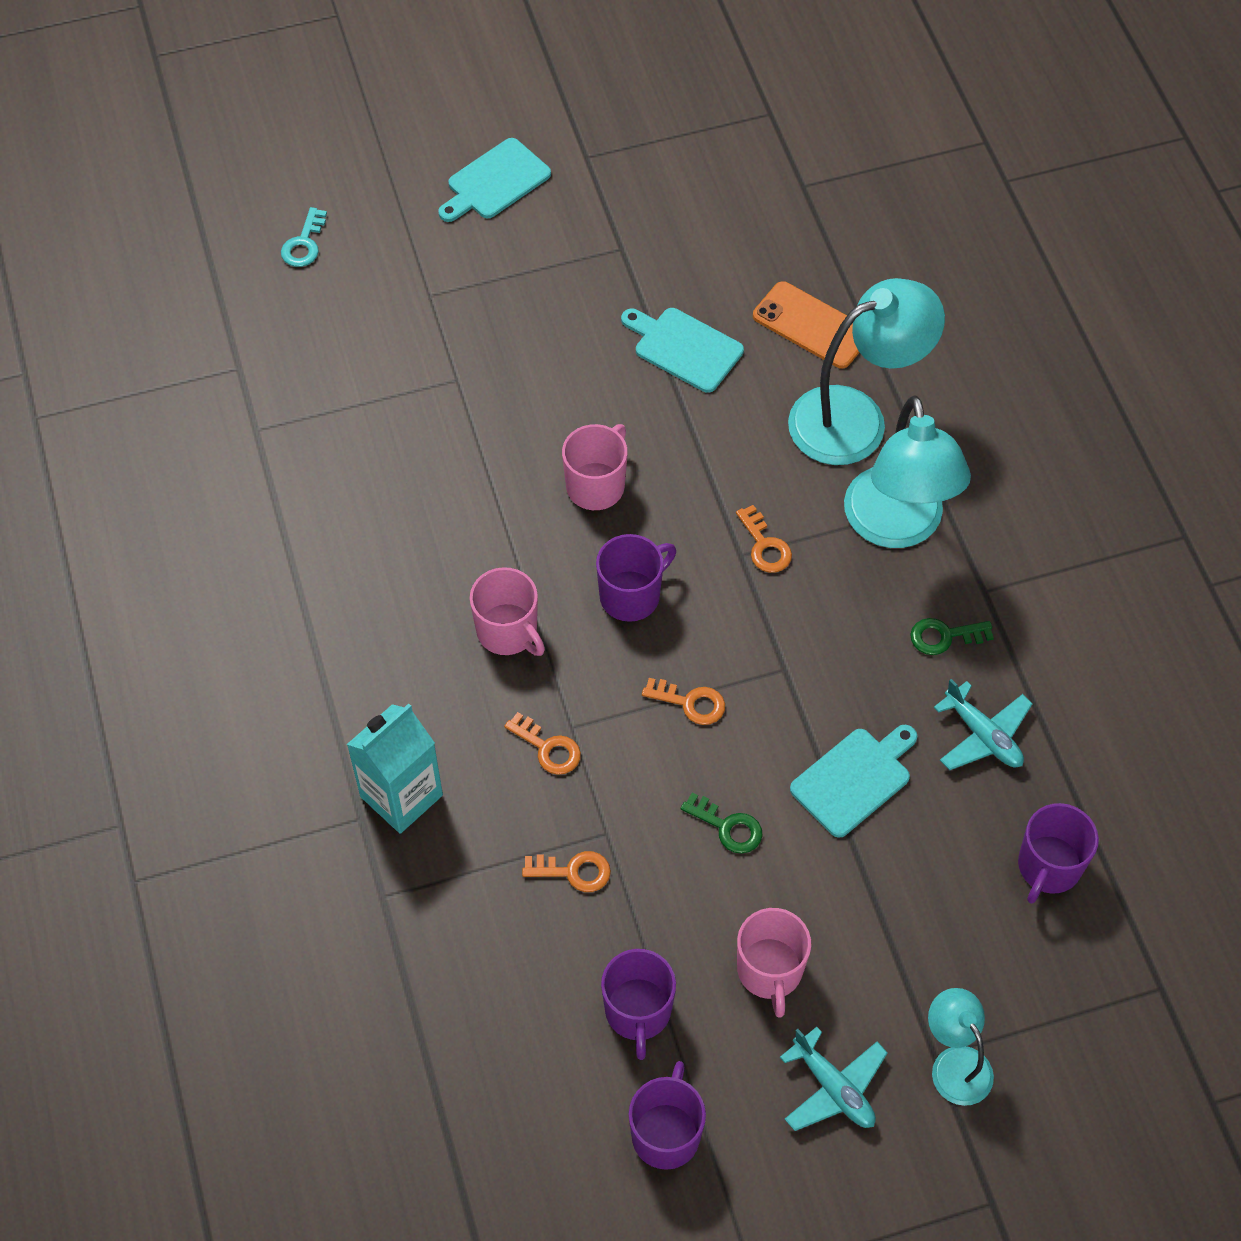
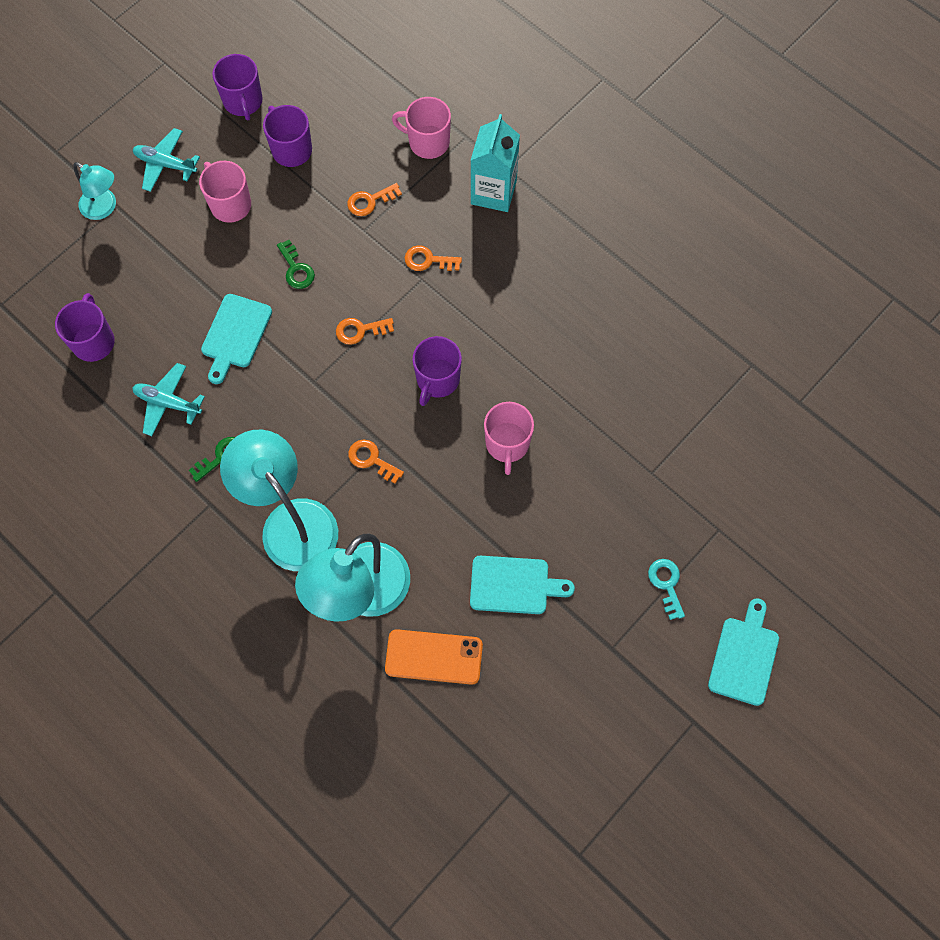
camera: 150 degrees right, 10 degrees up
turquoise key [281,207,327,267] -> turquoise key moved to [648,559,685,620]
pink mug [469,567,545,656] -> pink mug moved to [392,97,451,159]
green key [681,793,762,854] -> green key turned 120 degrees counterclockwise [277,240,315,289]

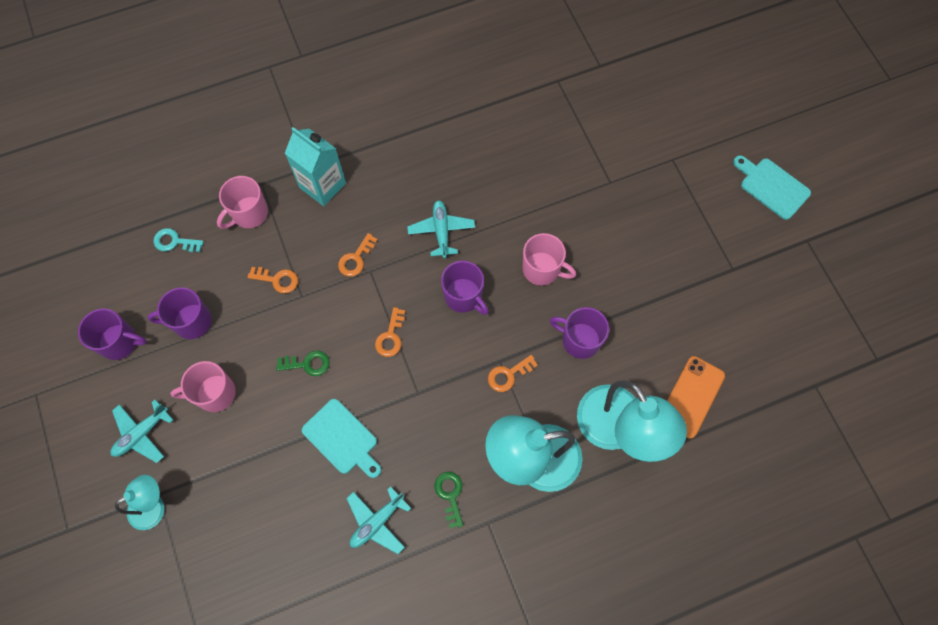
camera: 65 degrees left, 0 degrees up
purple mug [55,293,115,362] -> purple mug moved to [550,307,609,359]
orange key [347,183,402,216] -> orange key turned 75 degrees counterclockwise [248,267,298,294]
turquoise cutting board [470,556,575,614] -> none
turquoise key [648,559,685,620] -> turquoise key moved to [153,228,204,252]
none -> turquoise plane [407,200,475,258]

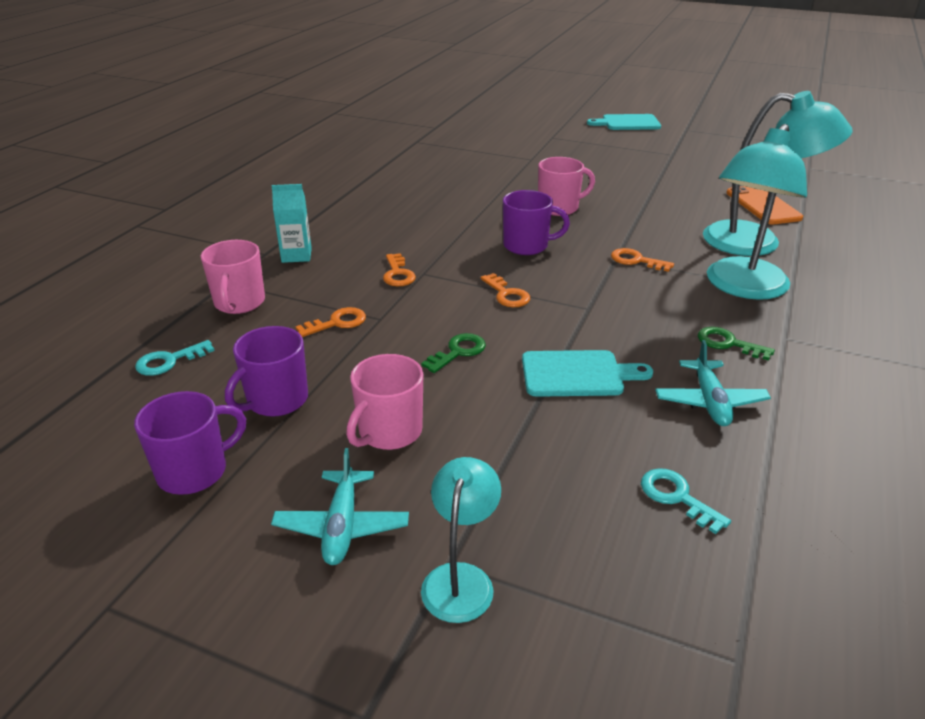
camera: 45 degrees left, 35 degrees down
turquoise carton [285,127,346,206] -> turquoise carton [272,184,312,263], size x0.66
turquoise plane [407,200,475,258] -> none
orange key [488,355,538,392] -> orange key turned 105 degrees clockwise [611,248,674,272]
purple mug [550,307,609,359] -> none
none -> turquoise key [641,468,731,534]

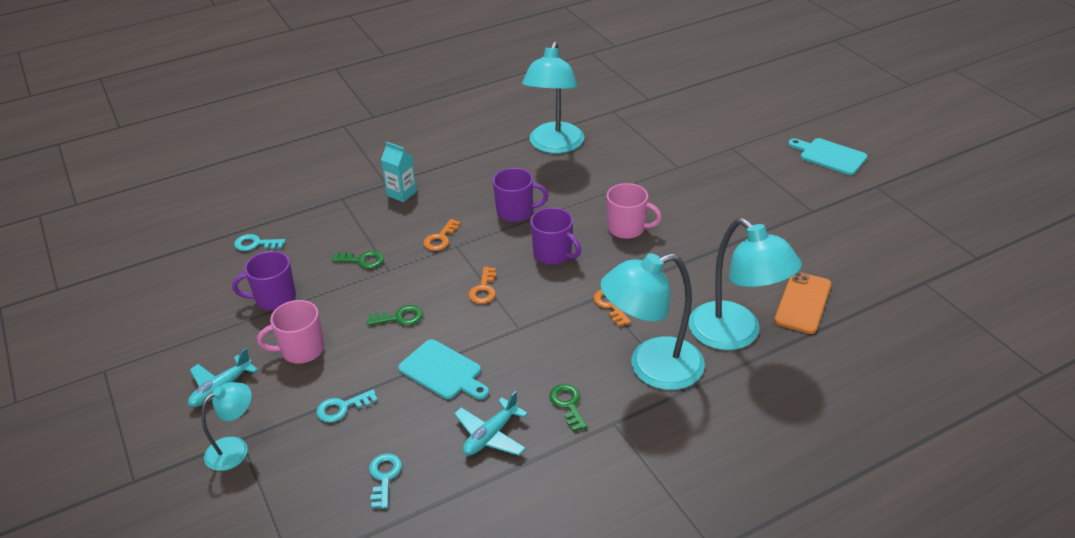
camera: 40 degrees right, 5 degrees up
purple mug [134,391,246,495] -> purple mug moved to [493,168,549,222]
pink mug [201,240,265,314] -> none
orange key [295,307,366,337] -> green key [332,251,384,269]
none -> turquoise key [316,389,378,422]
none -> turquoise lamp [522,41,584,154]

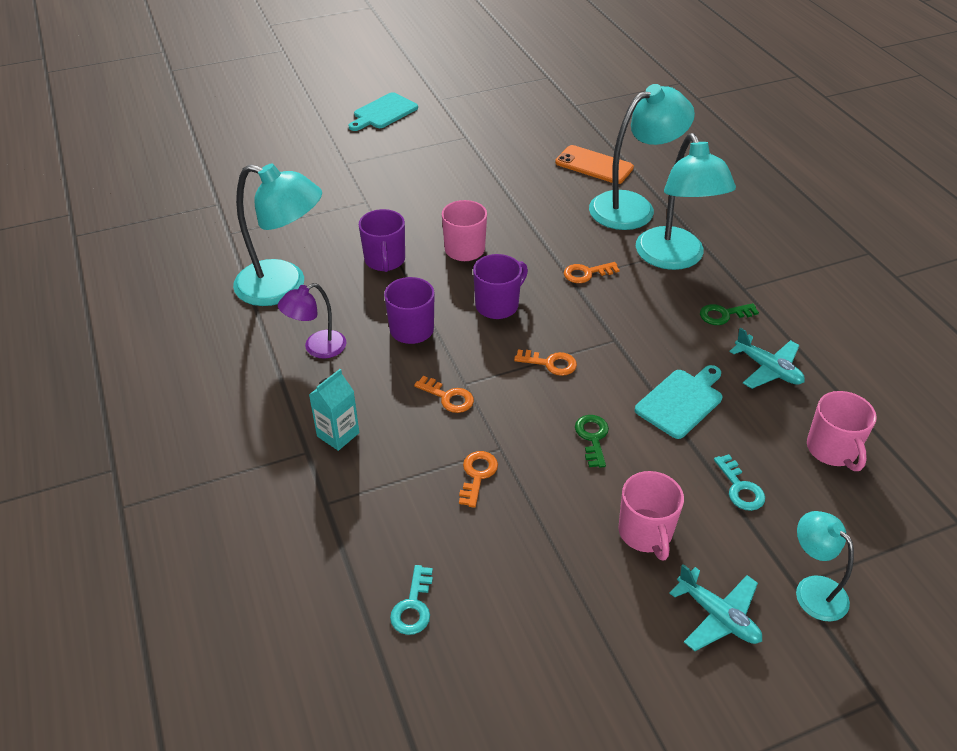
camera: 85 degrees left, 5 degrees up
purple mug [232,251,296,311] -> purple mug moved to [359,209,405,272]
green key [332,251,384,269] -> orange key [459,451,498,508]
turquoise key [369,453,402,509] -> pink mug [807,391,877,471]
none -> purple lamp [278,283,346,358]

